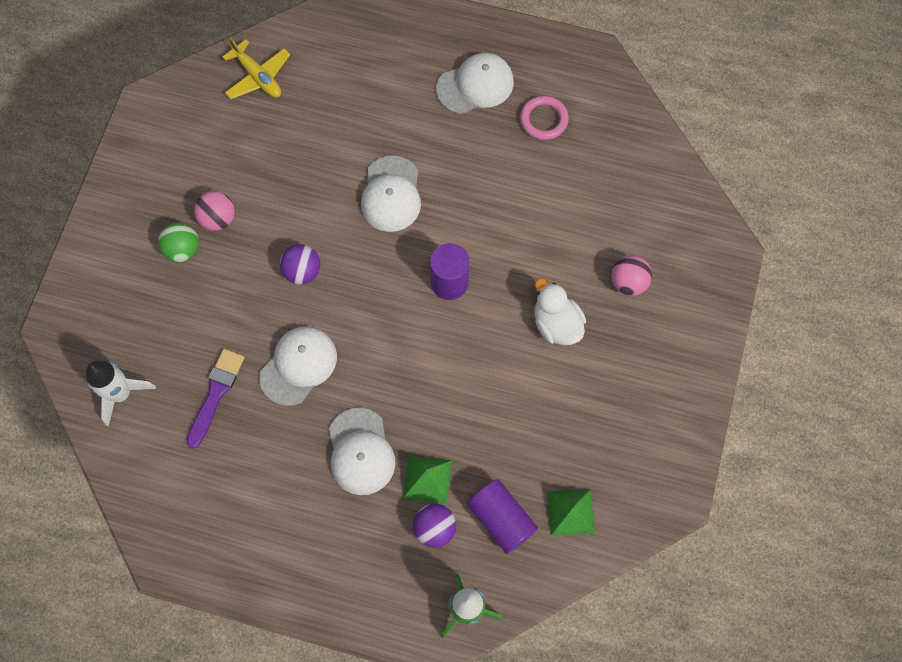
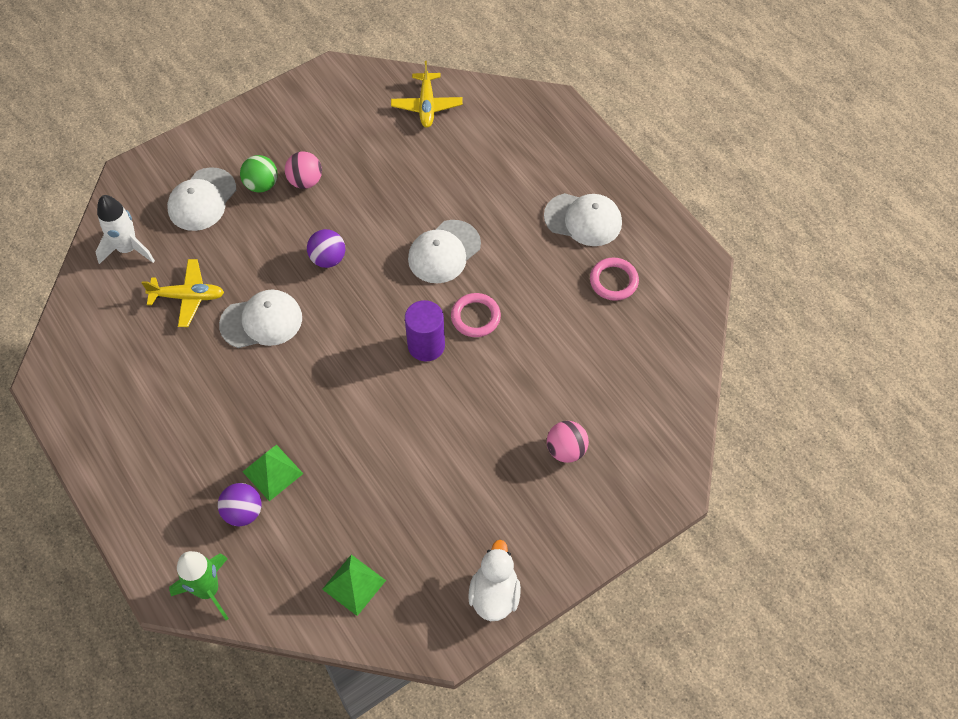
camera: 40 degrees right, 10 degrees down
purple brush [186,349,245,449] -> yellow plane [142,259,224,327]
white cap [329,408,395,495] -> white cap moved to [167,167,236,231]
purple cylinder [467,479,538,554] -> none
white duck [534,278,586,345] -> white duck moved to [468,540,521,621]
none -> pink ring [451,293,501,337]

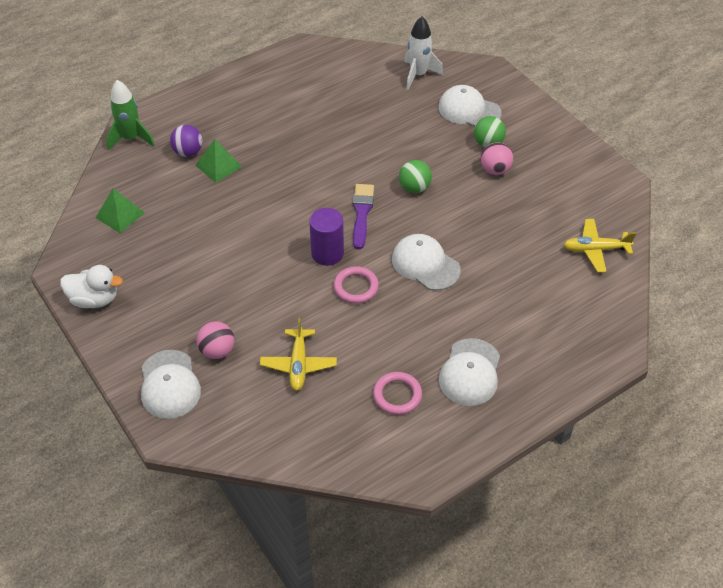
camera: 90 degrees right, 10 degrees down
yellow plane [142,259,224,327] -> yellow plane moved to [260,318,337,391]
white cap [219,289,302,348] -> white cap moved to [141,350,201,419]
purple ball [307,229,345,268] -> green ball [399,160,432,193]
none -> purple brush [353,184,374,249]

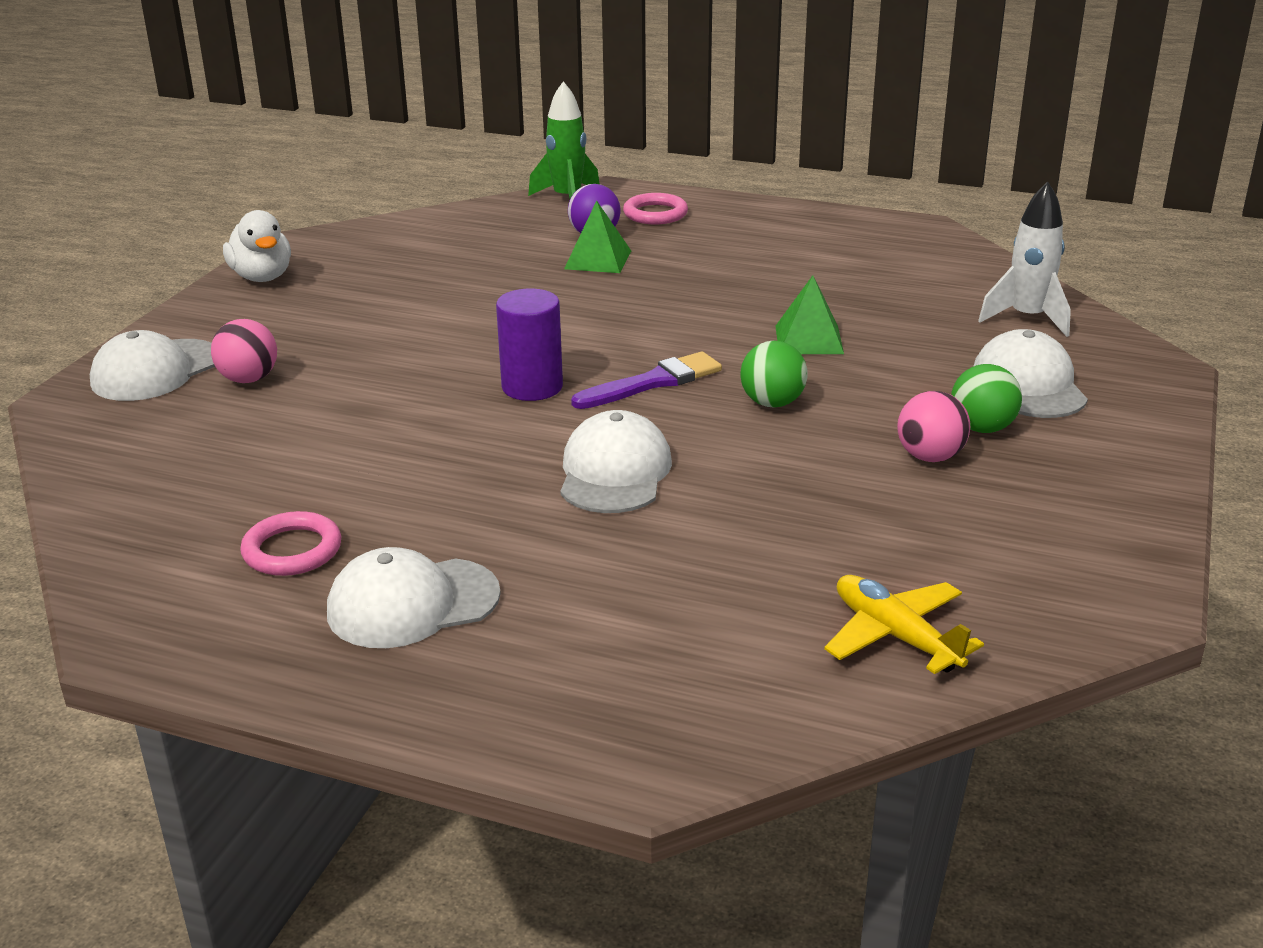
camera: 55 degrees right, 20 degrees down
green pyramid [96,189,145,233] -> green pyramid moved to [775,275,844,354]
yellow plane [260,318,337,391] -> none
pink ring [333,266,379,304] -> pink ring moved to [623,193,688,224]

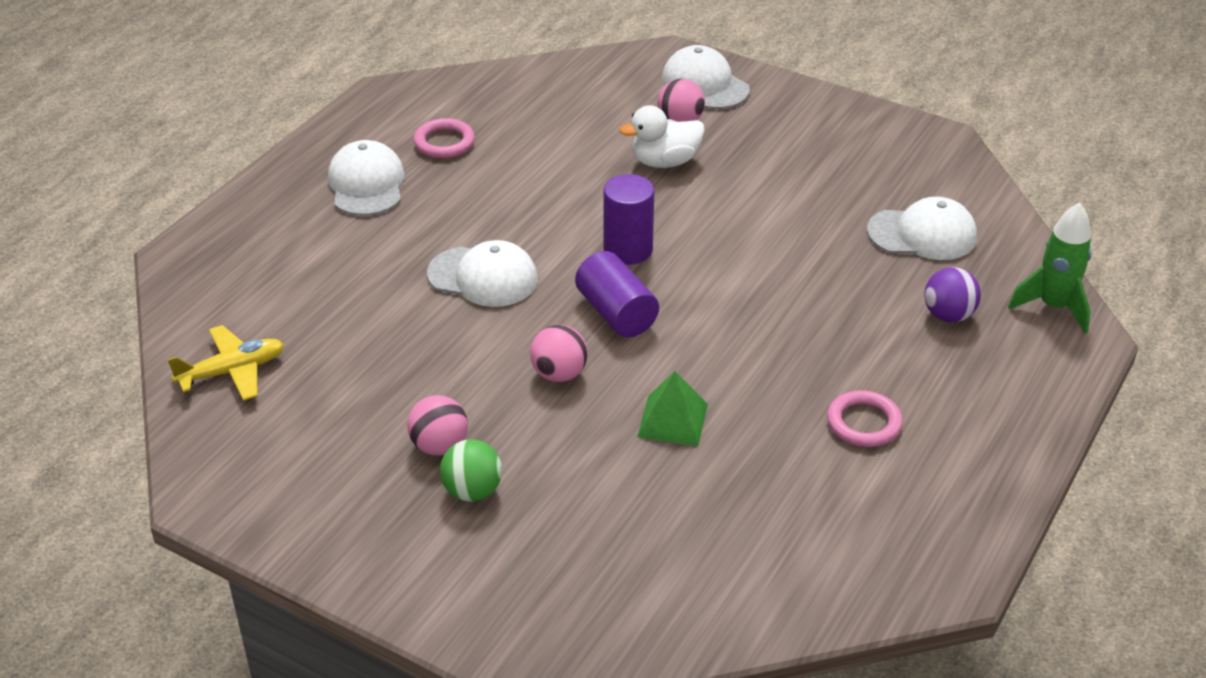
camera: 100 degrees right, 10 degrees up
white duck [223,210,291,282] -> white duck moved to [620,105,705,168]
green pyramid [564,201,631,273] -> none
purple brush [571,351,722,409] -> purple cylinder [575,251,659,338]
pink ring [623,193,688,224] -> pink ring moved to [827,390,903,447]
green ball [740,340,808,408] -> pink ball [530,325,588,382]
white cap [973,329,1088,418] -> white cap moved to [867,197,977,260]
white rocket [978,182,1071,337] -> none

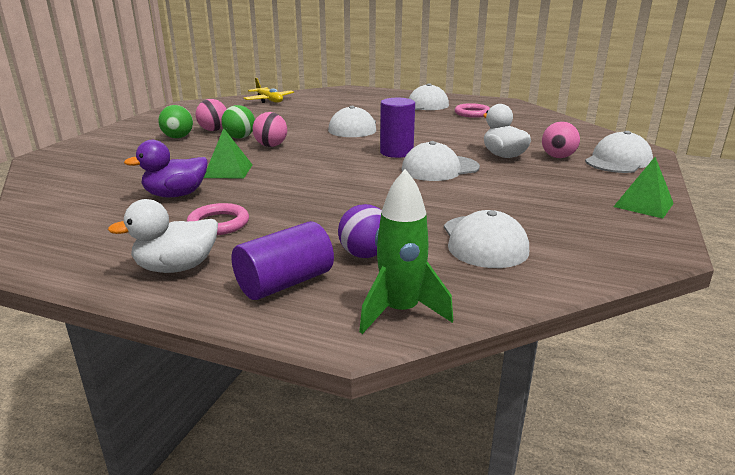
camera: 80 degrees right, 15 degrees down
purple cylinder [575,251,659,338] -> purple cylinder moved to [232,221,334,300]
none -> white duck [108,199,218,273]
none -> purple duck [124,140,207,197]
none -> green ball [222,105,255,139]
none -> white cap [402,141,480,181]
none -> green pyramid [613,157,674,219]

